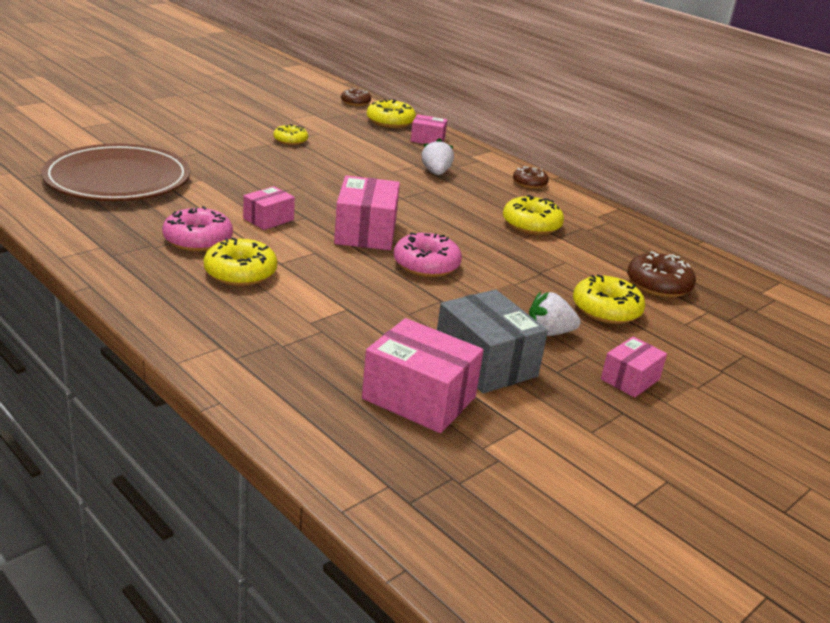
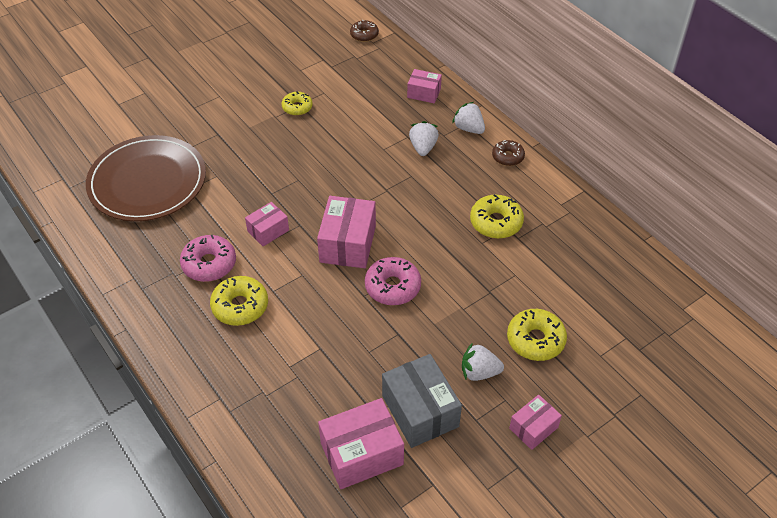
camera: 10 degrees right, 20 degrees up
pink box [362,318,484,433] -> pink box turned 60 degrees counterclockwise [318,398,404,489]
yellow donut [367,99,416,128] -> none
brown donut [627,251,696,298] -> none
none -> white strawberry [452,102,485,134]

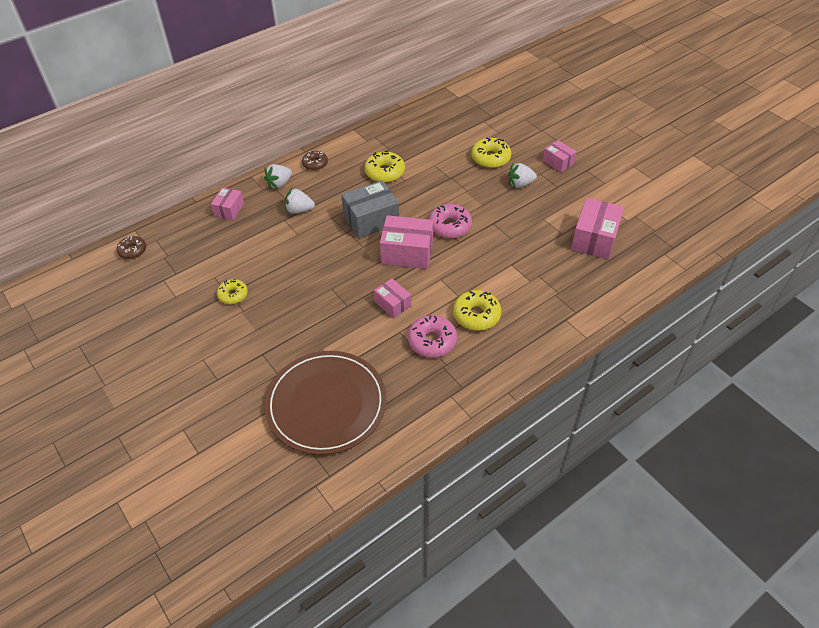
camera: 90 degrees left, 0 degrees up
pink box [318,398,404,489] -> pink box turned 45 degrees clockwise [571,198,624,259]
grey box [382,354,462,448] -> grey box moved to [341,180,399,239]
white strawberry [462,342,504,381] -> white strawberry turned 75 degrees clockwise [508,163,537,188]

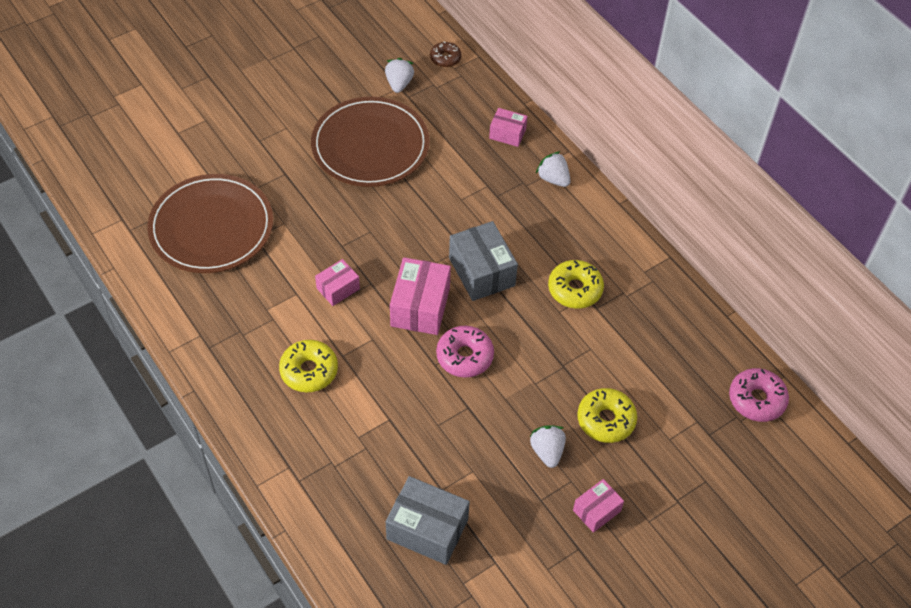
camera: 90 degrees right, 5 degrees up
yellow donut [217,279,248,304] -> brown plate [311,97,430,187]
white strawberry [285,188,315,214] -> white strawberry moved to [385,58,414,93]
brown donut [302,151,328,171] -> none
pink donut [408,315,457,358] -> pink donut moved to [729,368,789,422]
pink box [571,198,624,259] -> grey box [386,476,470,565]

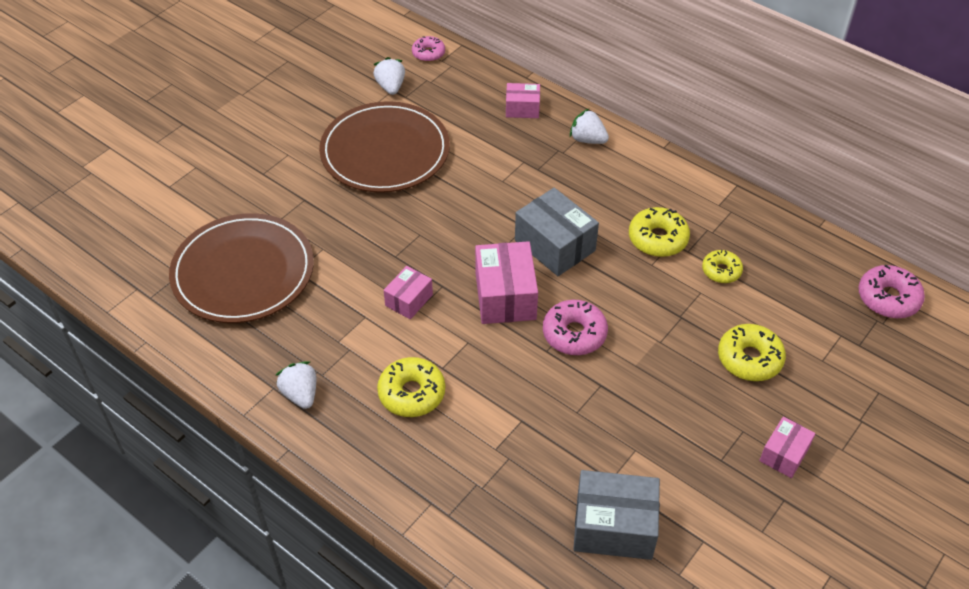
camera: 15 degrees left, 5 degrees down
brown donut [430,42,461,67] -> pink donut [412,36,445,62]
white strawberry [530,425,566,468] -> white strawberry moved to [275,361,316,409]
none -> yellow donut [702,250,743,283]

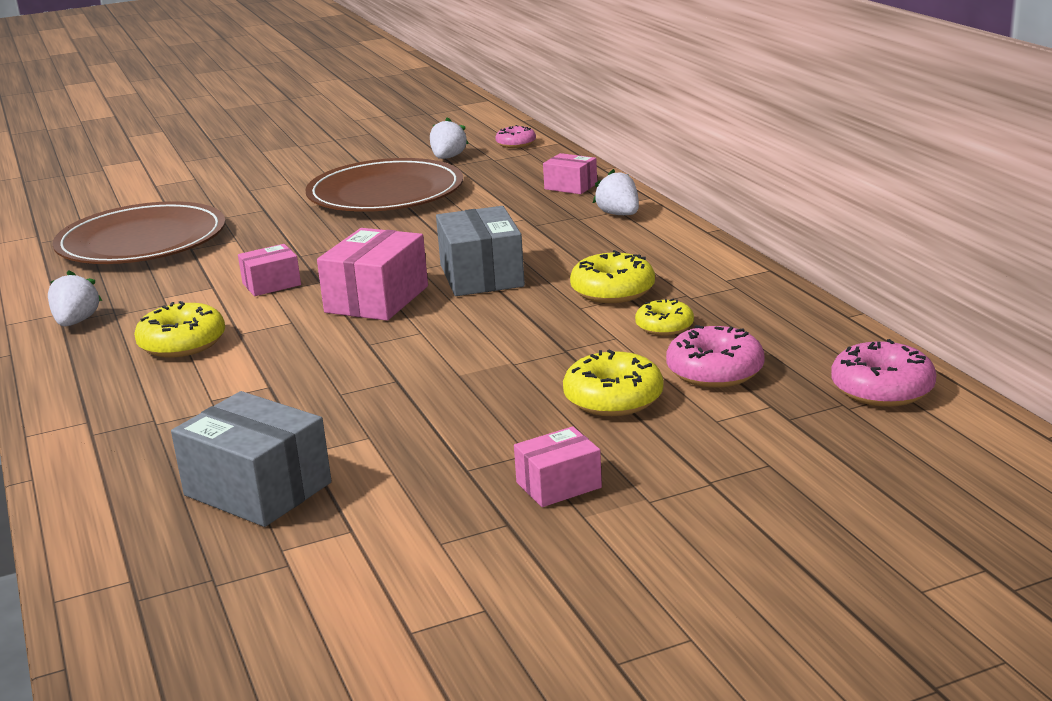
camera: 30 degrees right, 25 degrees down
pink donut [543,300,608,355] -> pink donut moved to [666,325,765,388]

